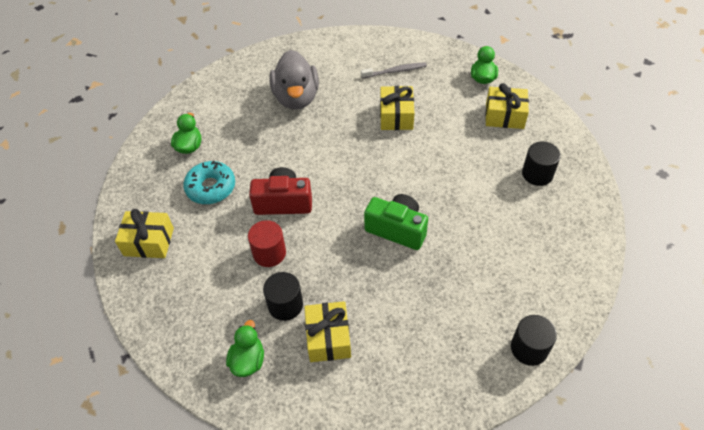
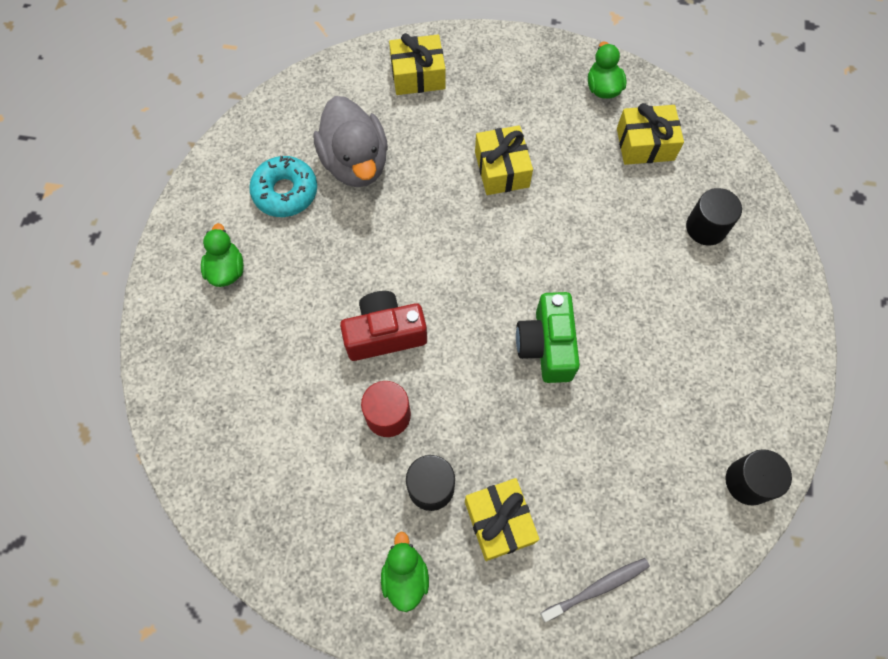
camera: 15 degrees left, 15 degrees up
yellow gift [115,209,174,258] -> yellow gift moved to [389,33,445,95]
turquoise donut [183,161,235,204] -> turquoise donut moved to [249,156,317,217]
grey toothbrush [361,62,427,79] -> grey toothbrush moved to [540,558,650,622]
green camera [364,194,428,250] -> green camera turned 105 degrees counterclockwise [516,292,580,383]

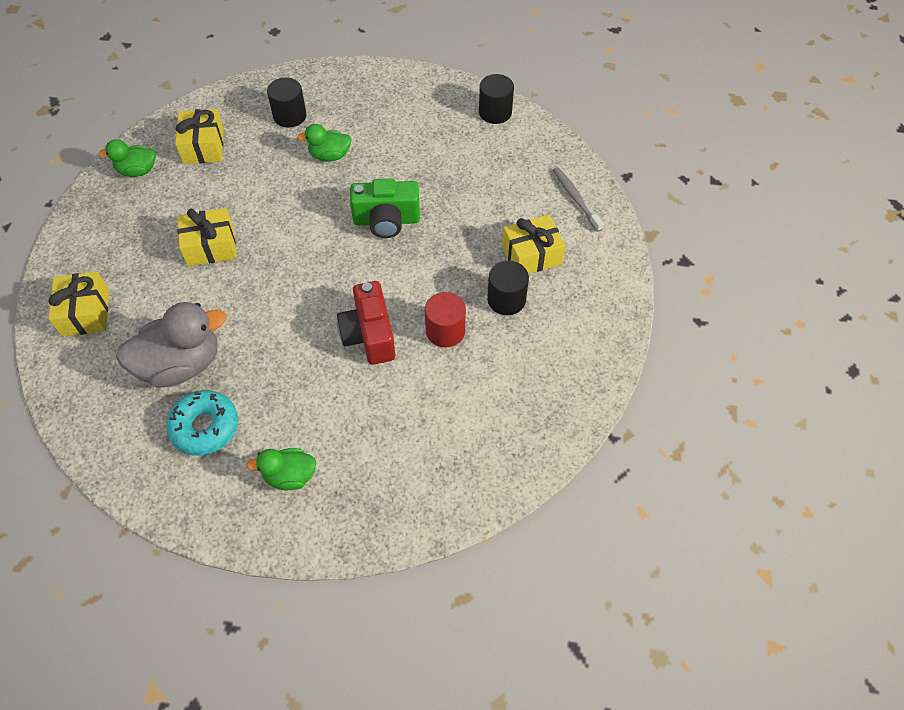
camera: 90 degrees left, 10 degrees down
green duck [381,531,429,612] -> green duck moved to [297,124,351,161]

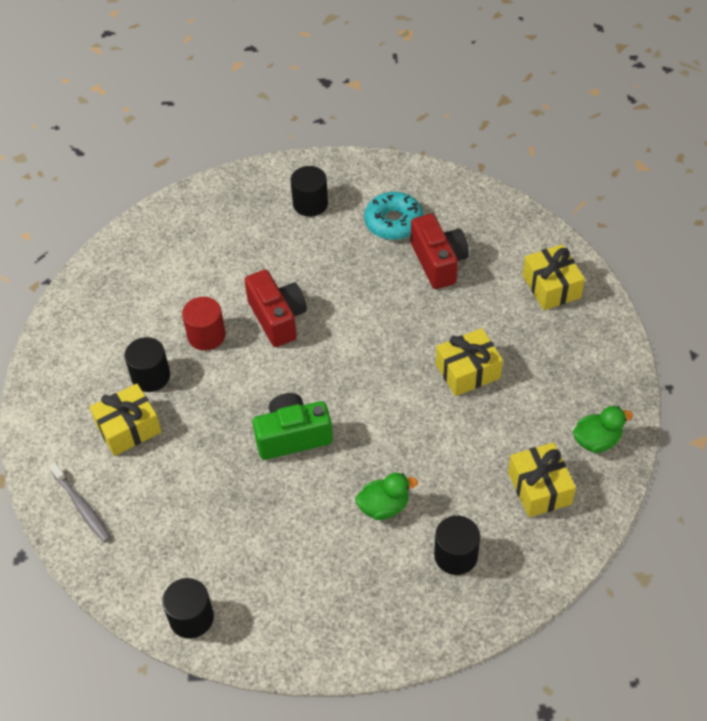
camera: 170 degrees right, 5 degrees down
grey duck [116,302,227,388] -> red camera [411,214,469,289]
green duck [247,448,316,490] -> black cylinder [291,166,328,217]

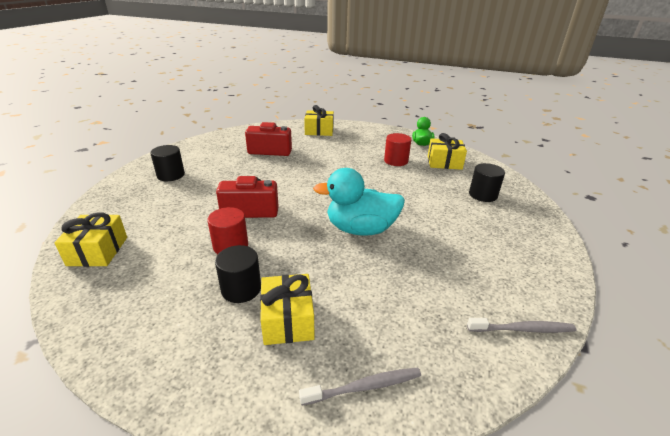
camera: 70 degrees left, 20 degrees down
black cylinder [162,578,214,639] -> grey toothbrush [467,318,576,333]
green camera [253,393,333,460] -> turquoise duck [313,168,405,236]
green duck [356,473,418,520] -> none
turquoise donut [364,192,423,240] -> none
yellow gift [436,328,503,396] -> yellow gift moved to [54,212,127,267]
none -> red cylinder [384,133,411,166]

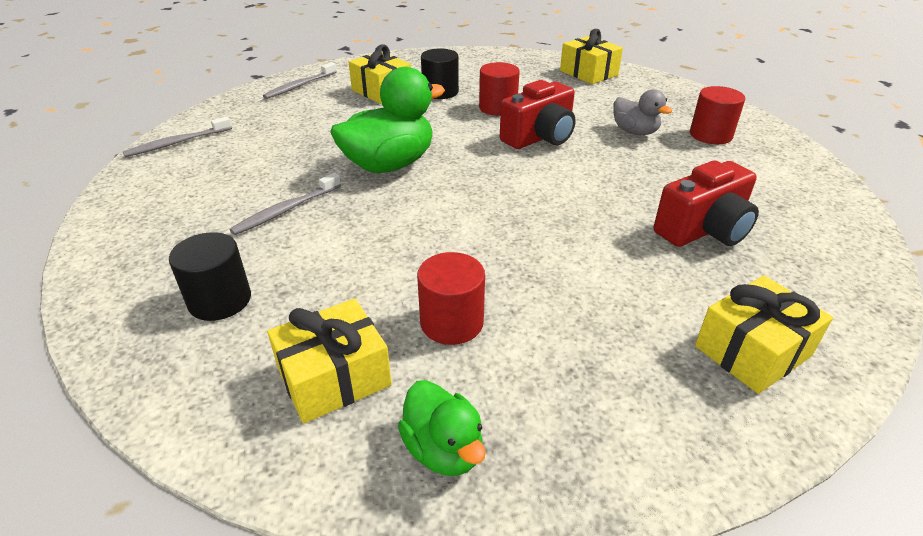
camera: 145 degrees right, 5 degrees up
black cylinder [150,145,185,181] -> red cylinder [690,86,745,144]
turquoise duck [313,168,405,236] -> green duck [330,67,445,173]
none -> grey toothbrush [230,173,341,235]
none -> grey duck [613,89,672,135]

